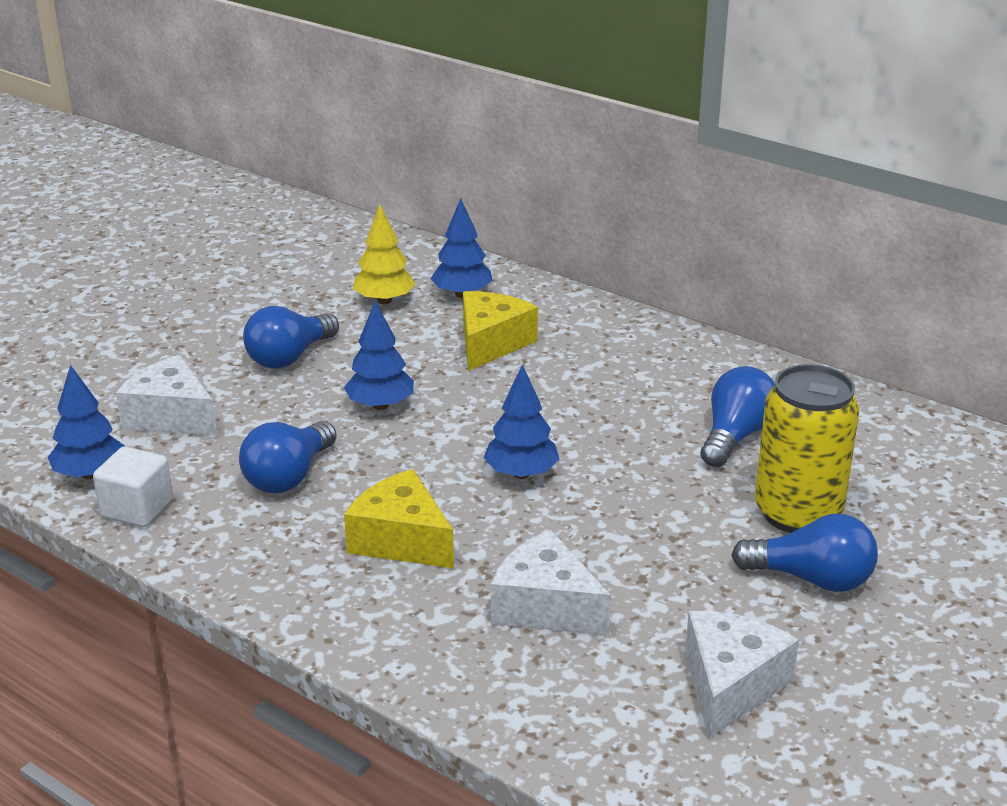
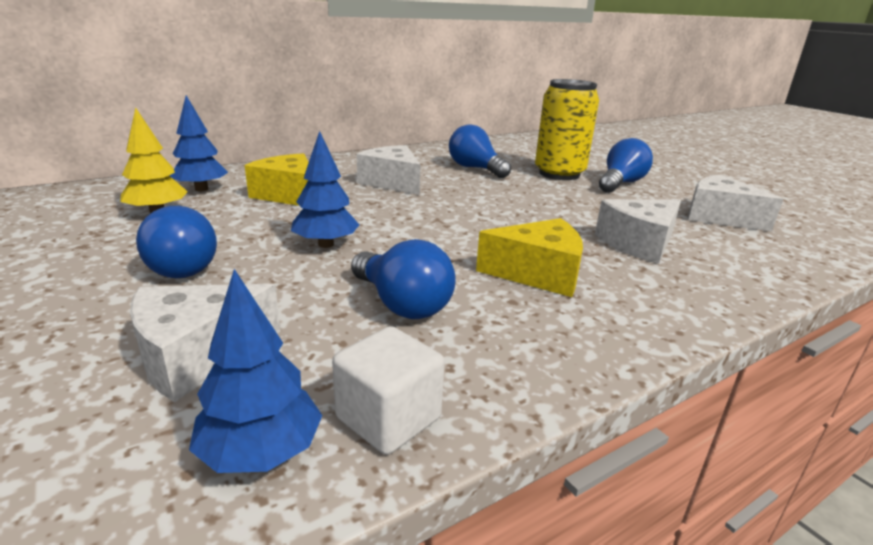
camera: 70 degrees left, 5 degrees down
yellow cheese [344,469,454,569] -> yellow cheese turned 150 degrees counterclockwise [476,218,583,297]
blue tree [484,364,559,479] -> none
none -> white cheese [357,145,421,195]

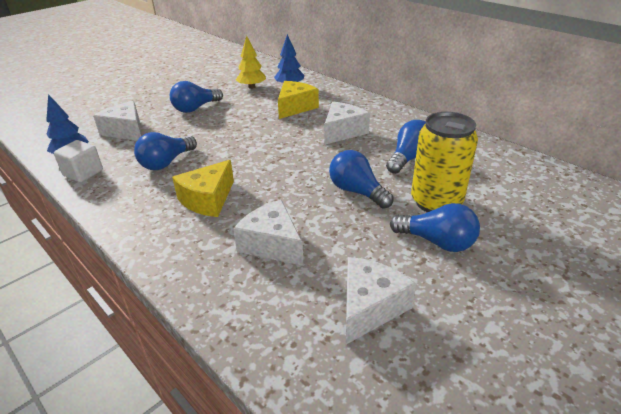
camera: 80 degrees right, 10 degrees up
blue tree [291,131,360,248] -> none
yellow cheese [476,218,583,297] -> yellow cheese turned 45 degrees clockwise [172,160,234,217]
none -> blue light bulb [329,150,394,209]

